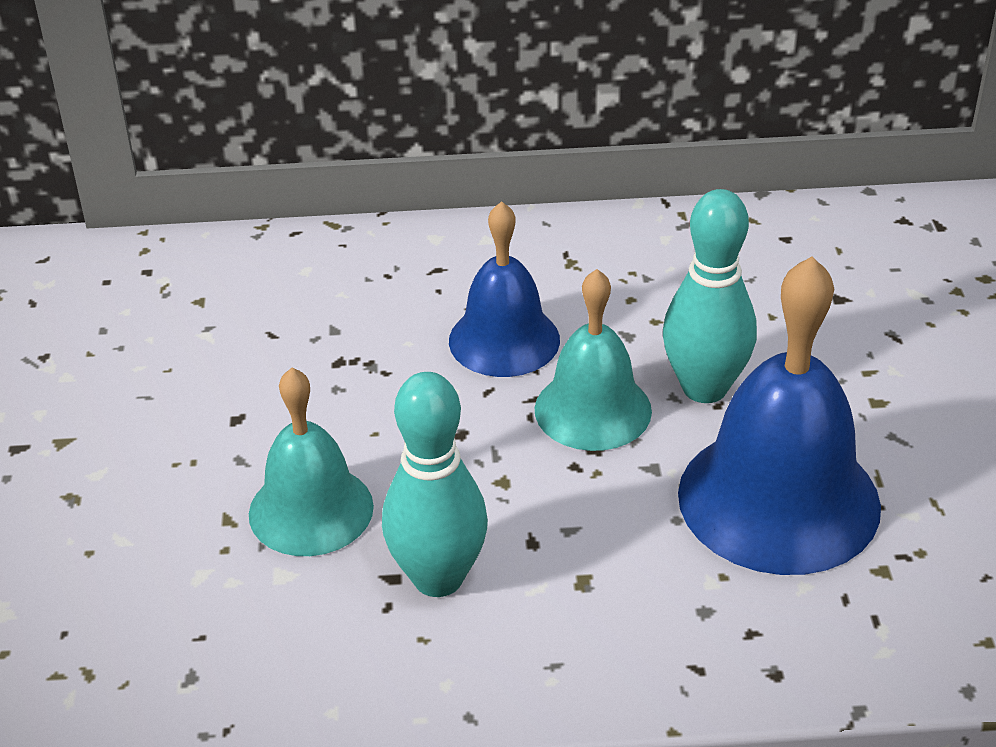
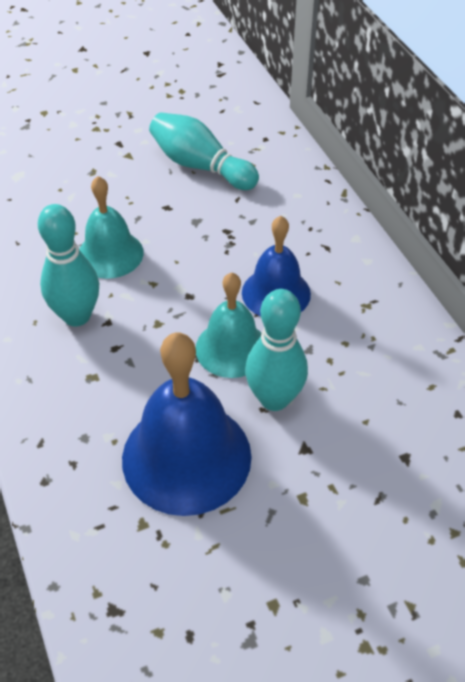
camera: 70 degrees right, 10 degrees up
none -> turquoise bowling pin [149,112,259,190]

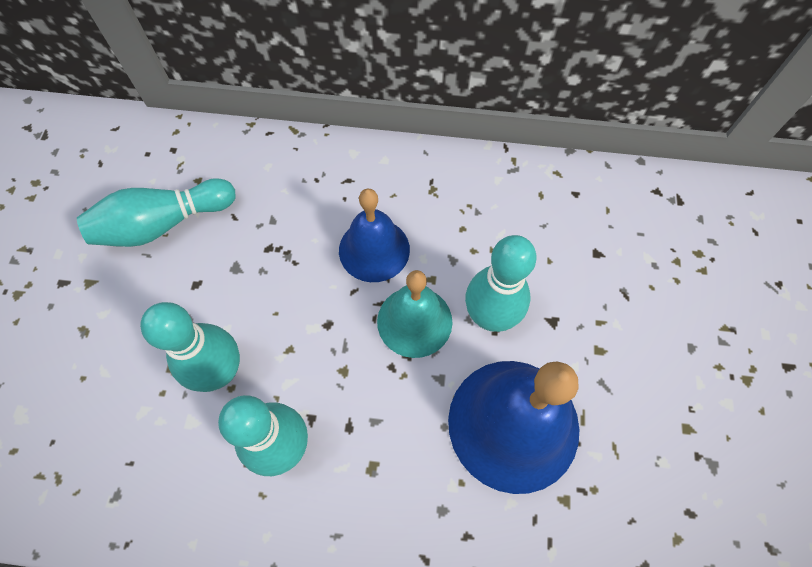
camera: 60 degrees left, 15 degrees up
turquoise bell [79,176,143,279] -> turquoise bowling pin [140,302,240,392]

